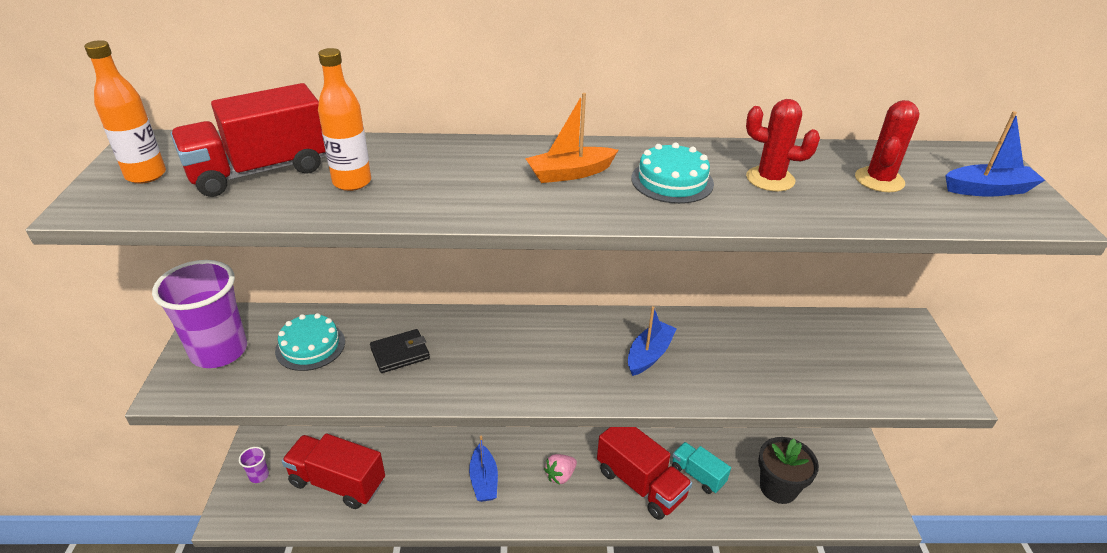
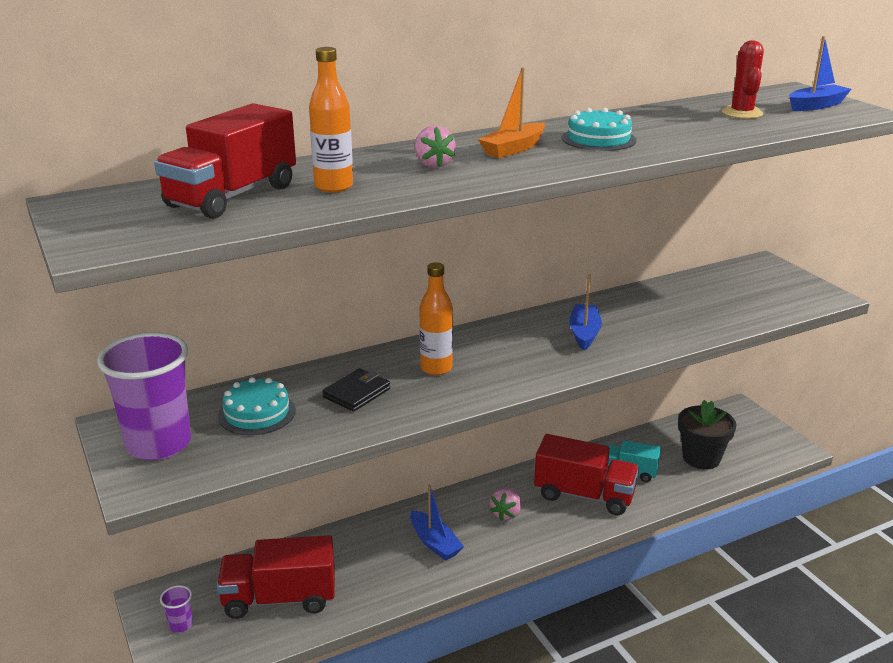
camera: 25 degrees left, 10 degrees down
orange bottle [84,40,166,184] -> orange bottle moved to [419,262,453,375]
red cactus [746,99,820,191] -> none
none -> pink strawberry [415,125,456,168]

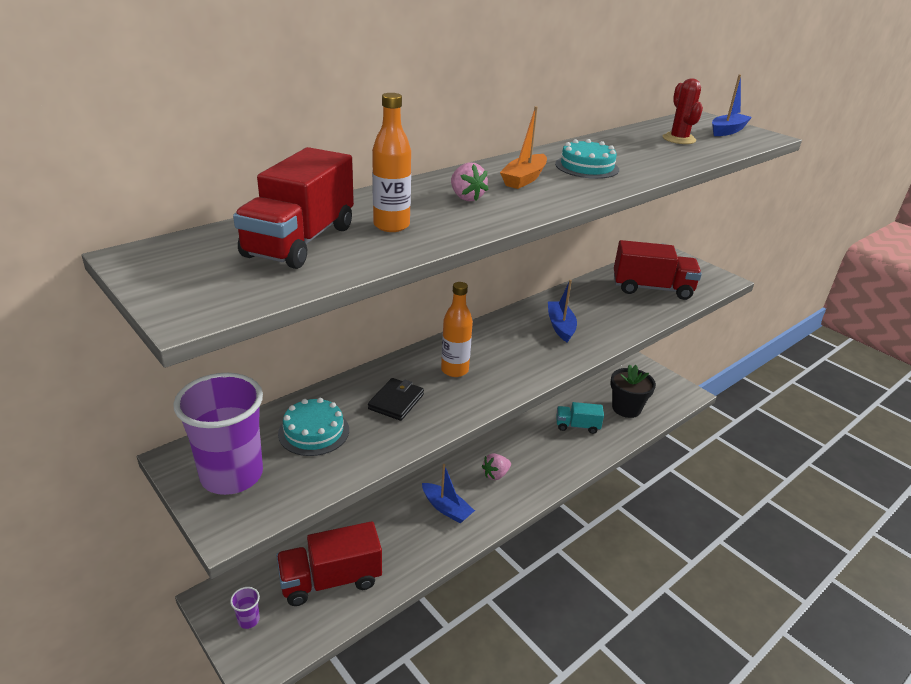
camera: 15 degrees left, 5 degrees up
pink strawberry [490,488,521,521] -> pink strawberry turned 45 degrees clockwise [482,453,511,480]
red truck [534,434,639,515] -> red truck moved to [614,240,702,300]

